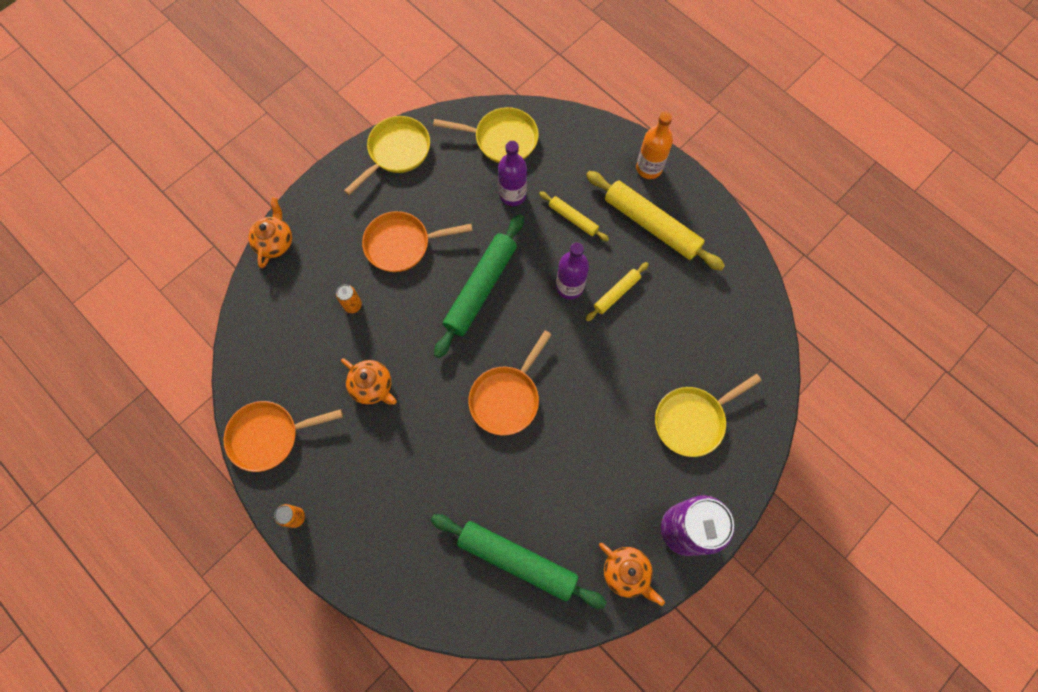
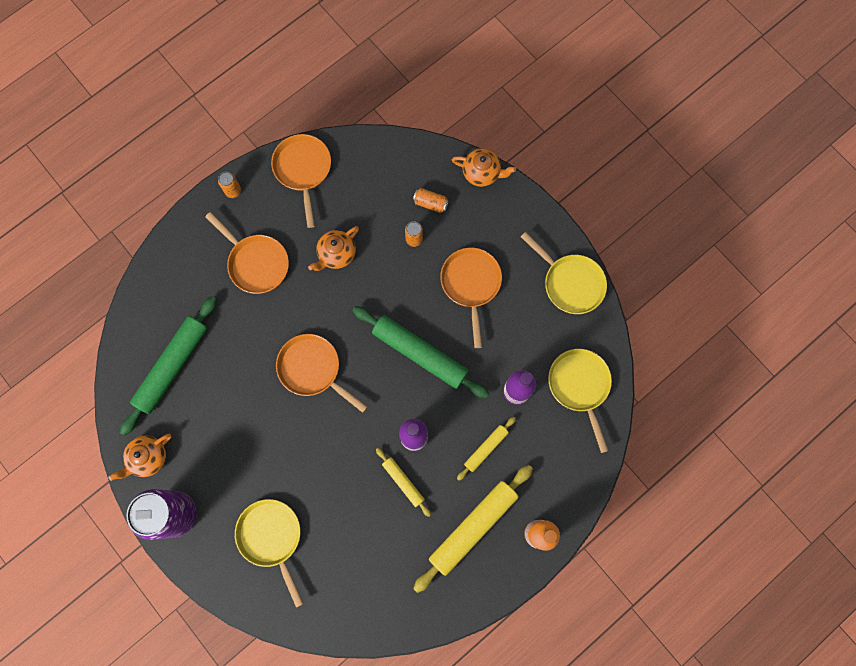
camera: 95 degrees right, 5 degrees up
yellow pan [433,107,539,163] -> yellow pan turned 150 degrees clockwise [548,349,612,453]
none -> orange pan [205,212,289,294]
none -> orange can [413,188,449,213]

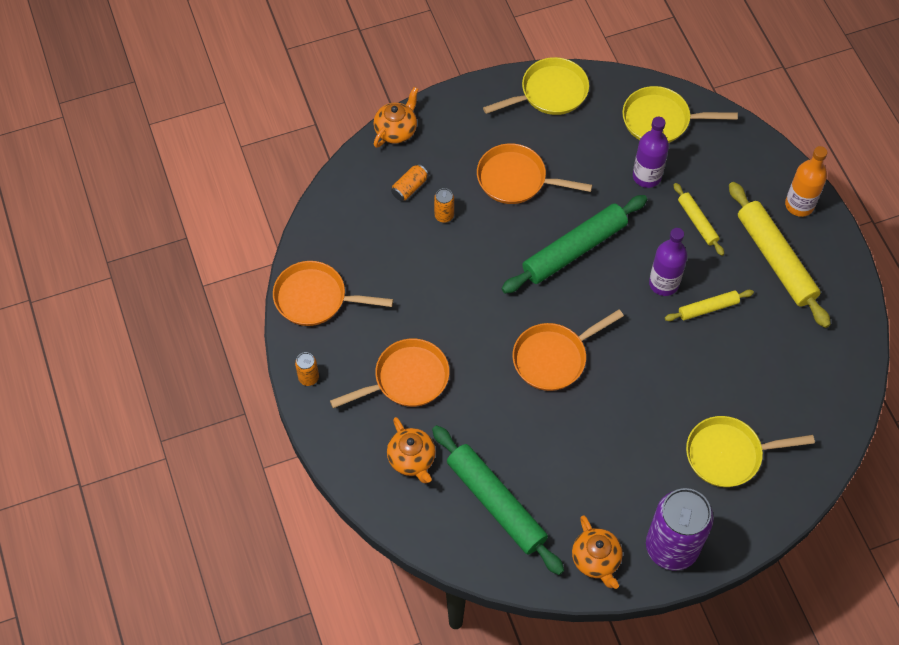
camera: 70 degrees left, 15 degrees down
orange teapot [308,226,359,271] -> orange teapot moved to [387,417,436,483]

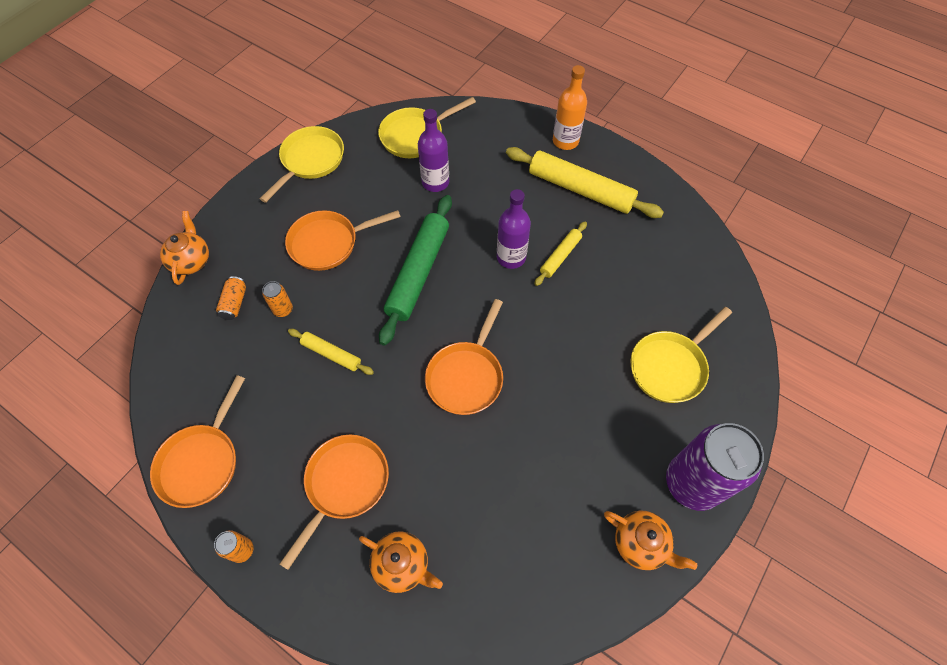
camera: 35 degrees left, 0 degrees up
orange pan [273,261,393,326] -> orange pan turned 45 degrees counterclockwise [150,375,245,508]
green rolling pin [432,425,564,575] -> none
yellow rolling pin [674,183,724,256] -> yellow rolling pin moved to [288,329,374,375]

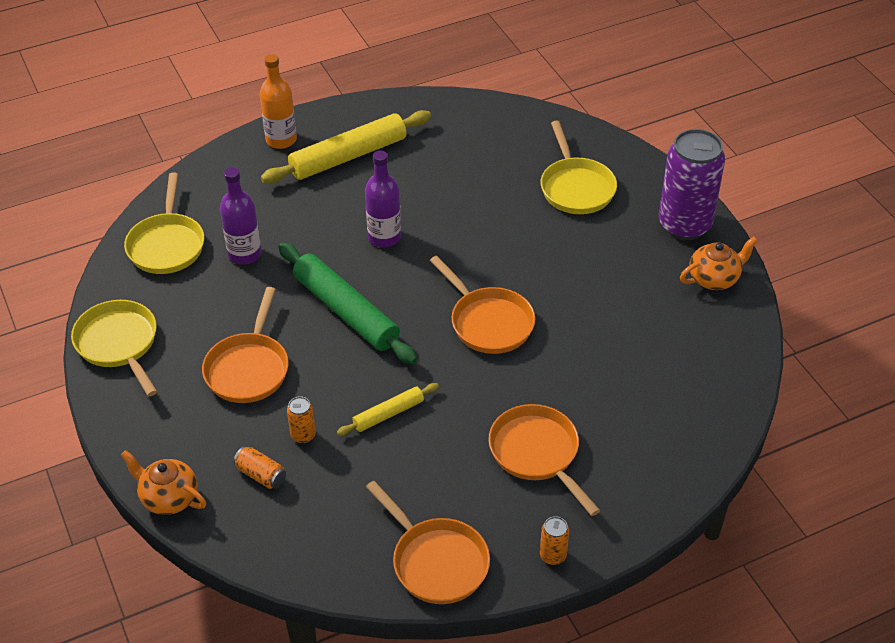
camera: 60 degrees left, 15 degrees down
orange teapot [359,531,443,593] -> none
yellow rolling pin [534,221,587,286] -> none

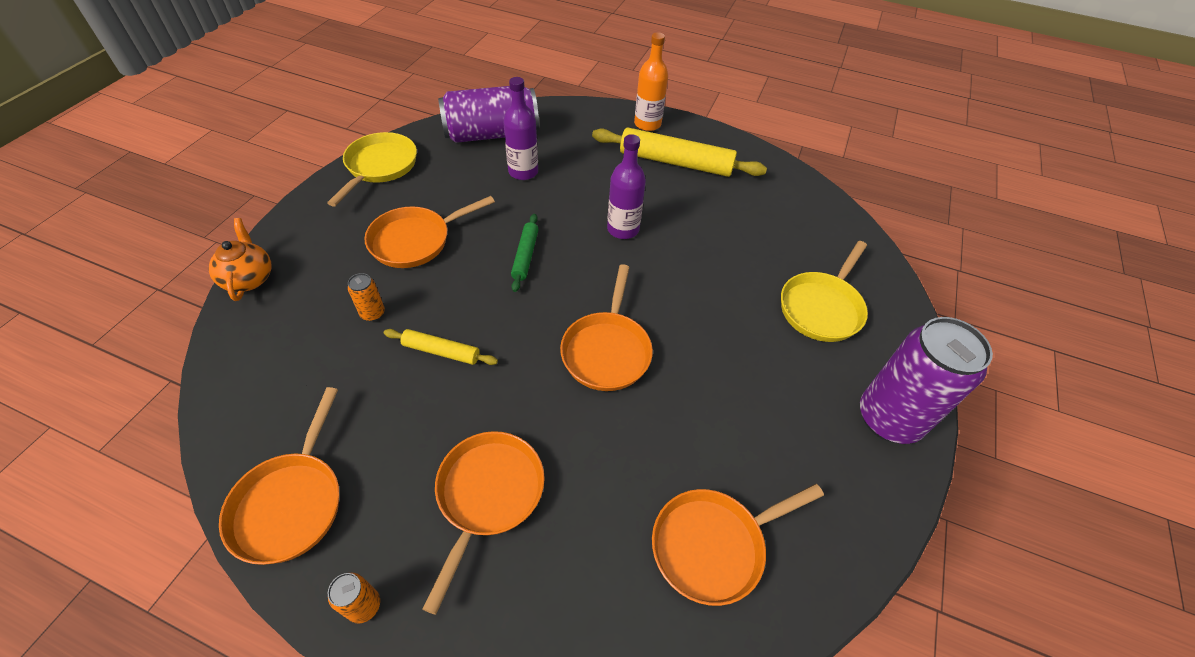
camera: 45 degrees right, 5 degrees up
yellow pan [124,172,204,274] -> purple can [438,86,539,143]
orange can [233,446,286,489] -> none
green rolling pin [278,243,417,364] -> green rolling pin [511,214,539,292], size x0.52
orange teapot [680,236,758,290] -> none
none -> orange pan [652,484,824,606]

